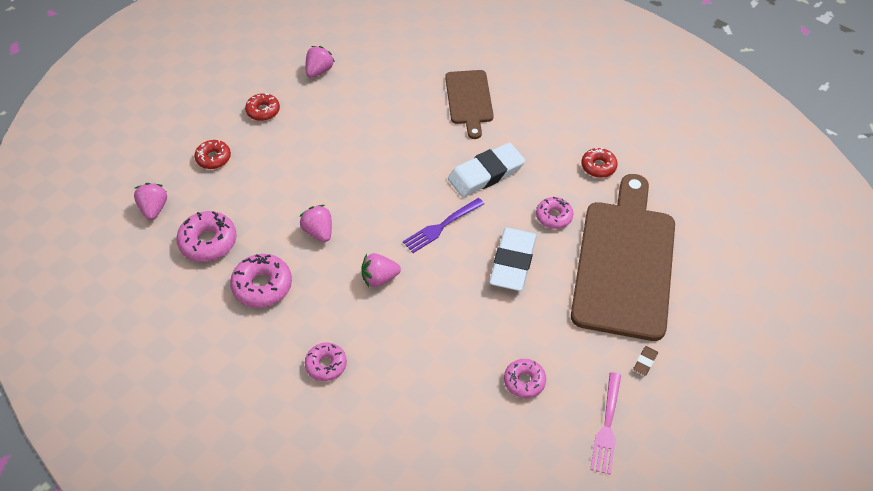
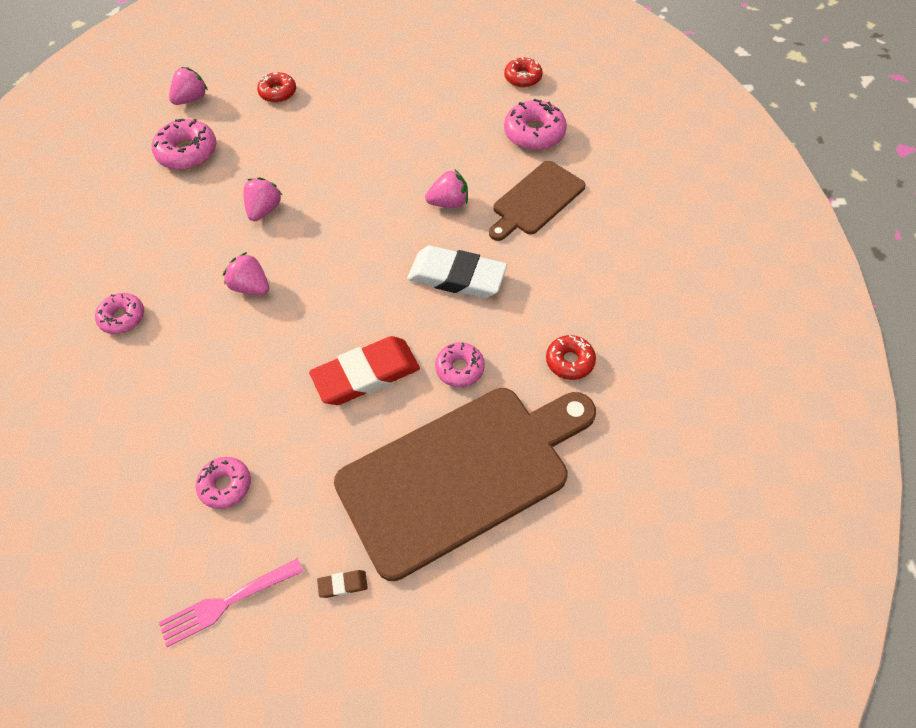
camera: 50 degrees right, 5 degrees up
pink donut [230,254,292,308] -> pink donut moved to [504,99,567,150]
red donut [245,93,280,121] -> red donut moved to [504,57,543,88]
pink strawberry [305,46,335,78] -> pink strawberry moved to [425,170,468,208]
purple fork [403,198,484,253] -> none
white eraser [489,228,537,291] -> red eraser [309,336,420,405]

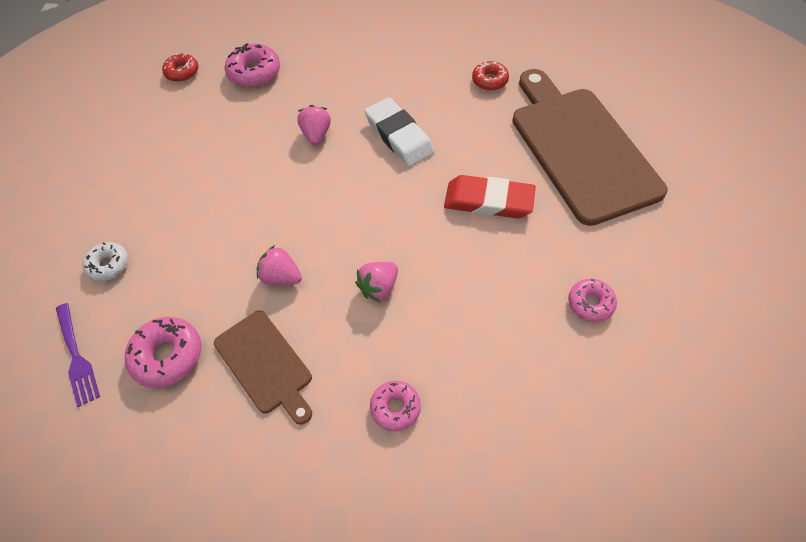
camera: 80 degrees left, 0 degrees up
pink fork [159,558,303,647] -> none
pink strawberry [169,67,208,105] -> purple fork [56,303,100,407]
red donut [257,72,296,103] -> white donut [83,242,128,281]
red eraser [309,336,420,405] -> red eraser turned 60 degrees counterclockwise [444,175,536,219]
brown eraser [317,570,368,598] -> none
white eraser [407,246,507,298] -> white eraser turned 60 degrees counterclockwise [364,97,435,167]
pink donut [435,342,485,387] -> none
brown cutting board [489,161,585,241] -> brown cutting board moved to [214,310,312,425]

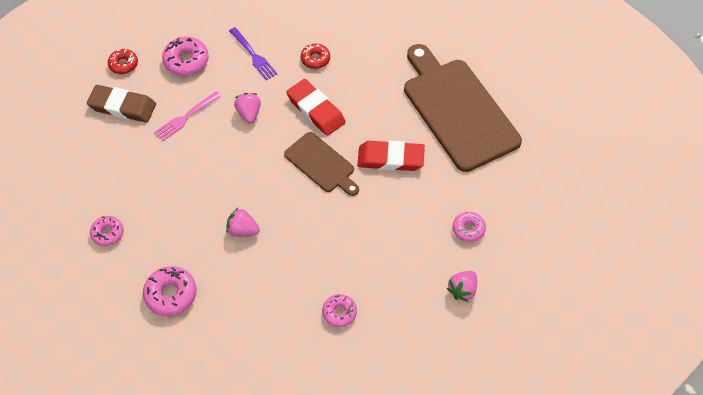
camera: 10 degrees left, 0 degrees up
purple fork [56,303,100,407] -> purple fork moved to [229,27,278,80]
white donut [83,242,128,281] -> pink donut [90,216,124,246]
brown cutting board [214,310,312,425] -> brown cutting board moved to [284,132,359,196]
pink strawberry [355,262,398,302] -> pink strawberry moved to [447,271,477,302]
white eraser [364,97,435,167] -> red eraser [286,79,346,136]
red donut [472,61,509,91] -> red donut moved to [301,43,330,69]
none -> brown eraser [87,85,156,123]
none -> pink fork [154,91,221,142]

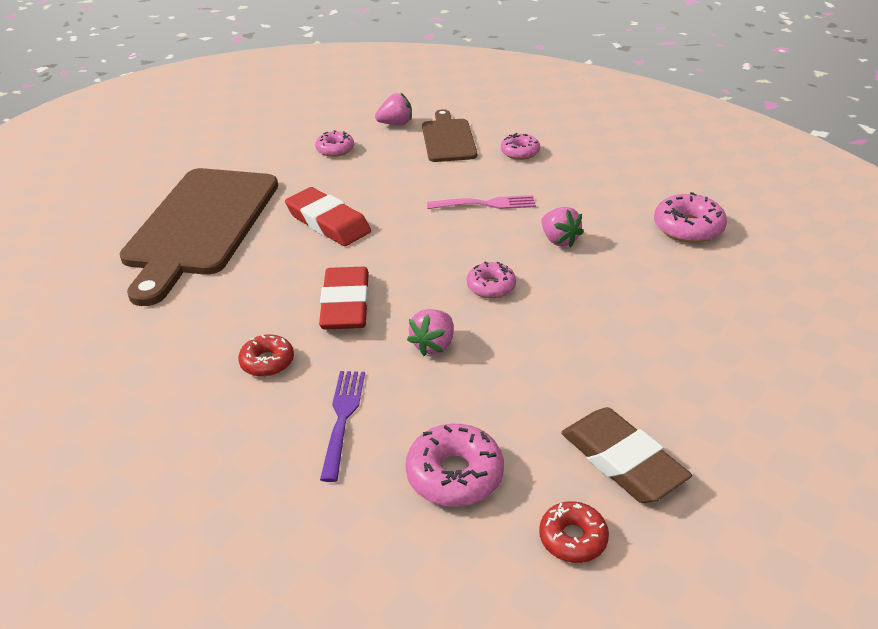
camera: 140 degrees left, 20 degrees down
pink donut [90,216,124,246] -> pink donut moved to [467,261,516,298]
pink fork [154,91,221,142] -> pink fork moved to [427,195,536,209]
brown cutting board [284,132,359,196] -> brown cutting board moved to [422,109,477,162]

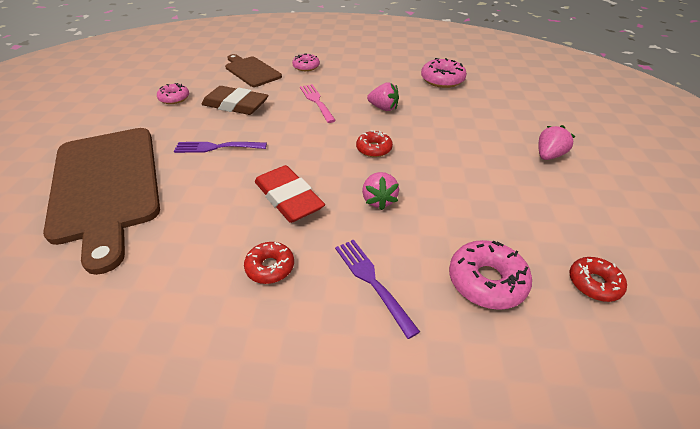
camera: 35 degrees left, 5 degrees up
red eraser [285,187,371,246] -> purple fork [174,142,267,153]
pink strawberry [375,93,412,125] -> pink strawberry moved to [538,125,575,160]
pink fork [427,195,536,209] -> pink fork turned 75 degrees counterclockwise [300,84,336,123]
pink donut [467,261,516,298] -> red donut [356,131,393,157]
brown eraser [561,407,692,503] -> brown eraser moved to [201,86,269,115]

